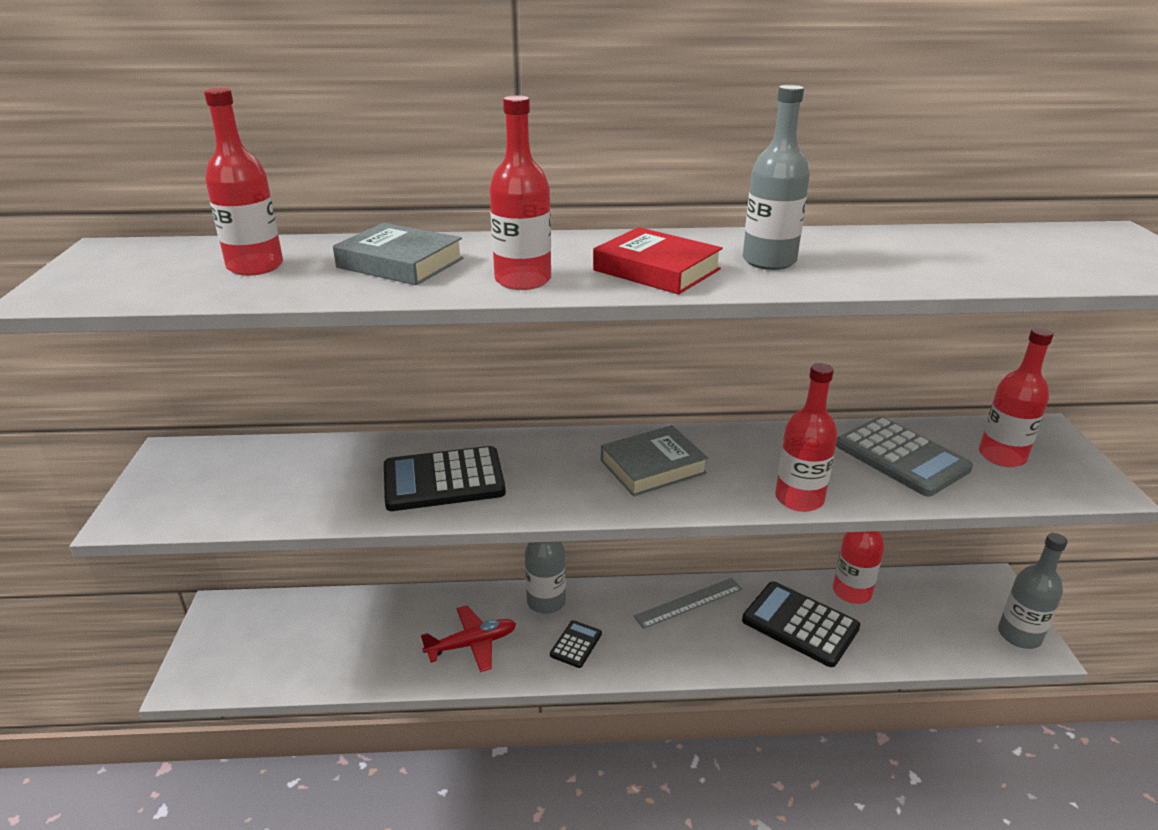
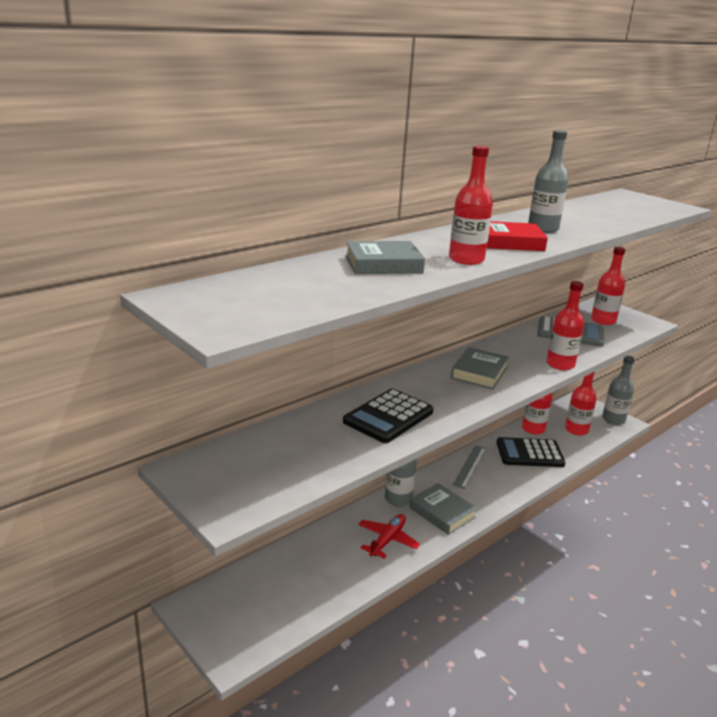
camera: 40 degrees left, 5 degrees down
red bottle [204,88,283,276] -> red bottle moved to [565,372,597,436]
black calculator [550,620,602,668] -> grey book [409,483,477,535]

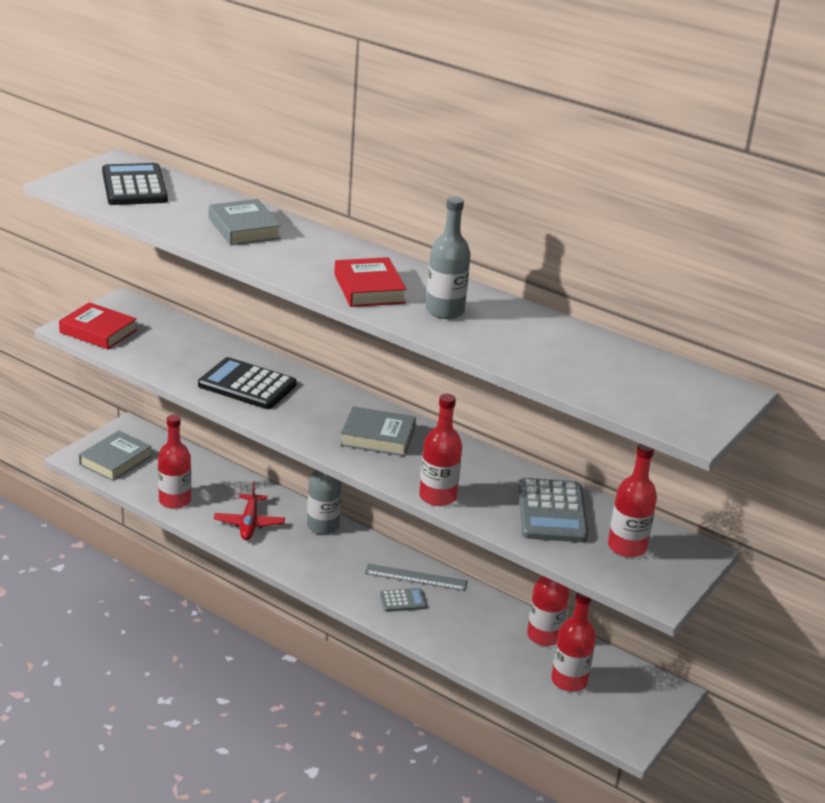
camera: 75 degrees right, 5 degrees up
red plane [358,514,420,558] -> red plane turned 75 degrees clockwise [214,481,285,540]
grey book [409,483,477,535] -> grey book moved to [79,430,152,481]
red bottle [449,145,493,265] -> red bottle moved to [158,415,191,509]
black calculator [496,437,566,467] -> black calculator moved to [102,163,168,205]
grey bottle [602,356,634,425] -> none
none -> red book [59,302,137,349]
none -> grey calculator [380,588,427,612]

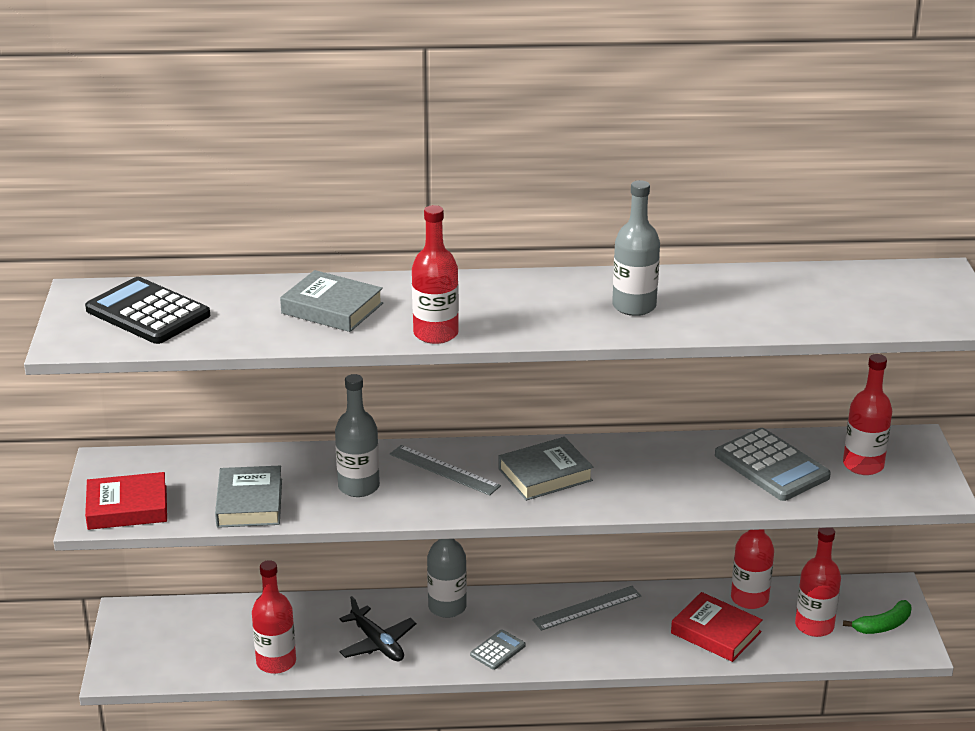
camera: 35 degrees left, 0 degrees up
grey book [79,430,152,481] -> grey book moved to [215,466,282,528]
black calculator [198,357,297,409] -> grey bottle [335,374,380,497]
red plane [214,481,285,540] -> black plane [339,596,416,662]
red book [334,257,407,307] -> red book moved to [671,592,763,662]
grey calculator [380,588,427,612] -> grey calculator moved to [470,629,526,670]
red bottle [419,394,462,506] -> red bottle moved to [412,205,459,344]
none -> grey ruler [390,445,501,495]
none -> green banana [843,600,911,634]

